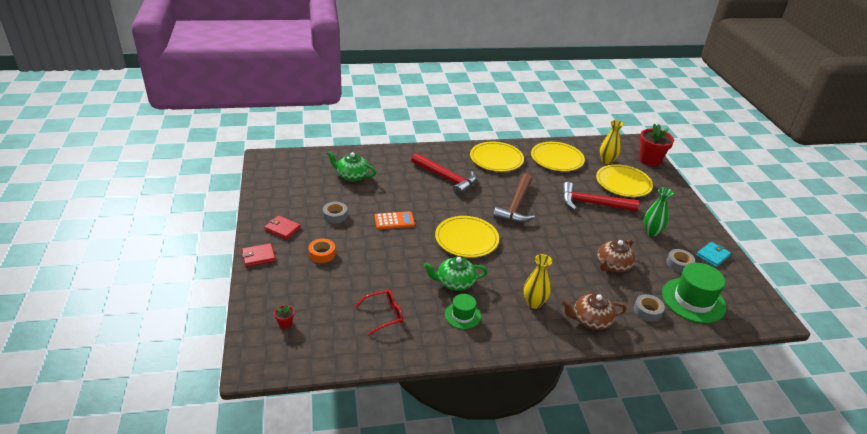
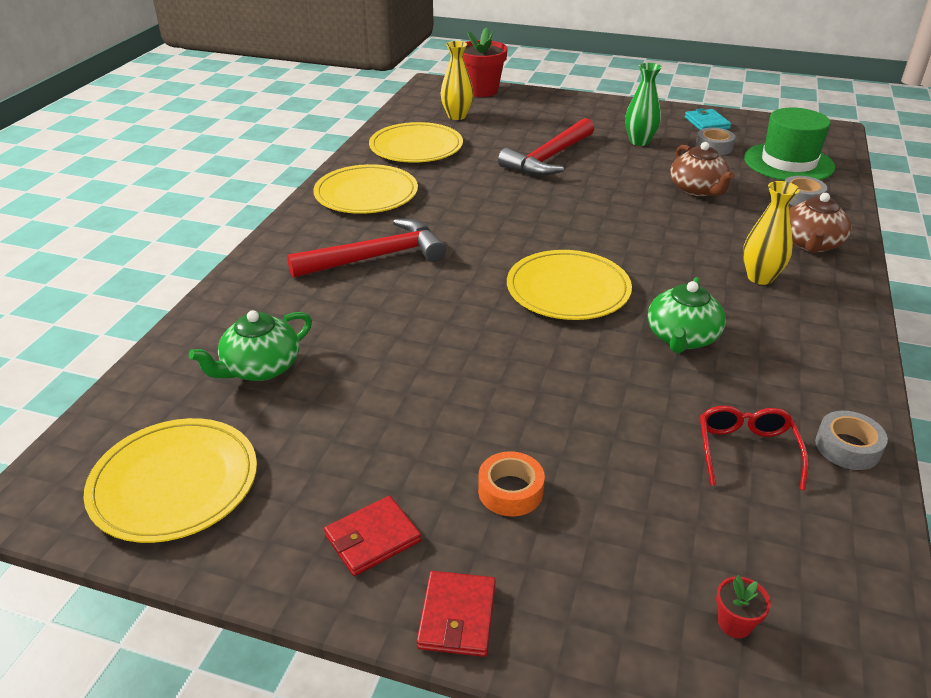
camera: 60 degrees left, 0 degrees up
grey tape [323,202,348,223] -> grey tape moved to [815,411,888,470]
orange calculator [374,211,415,229] -> none
green hat [445,294,481,329] -> none
brown hammer [493,174,535,223] -> none
yellow plate [596,164,653,197] -> yellow plate moved to [83,418,257,543]

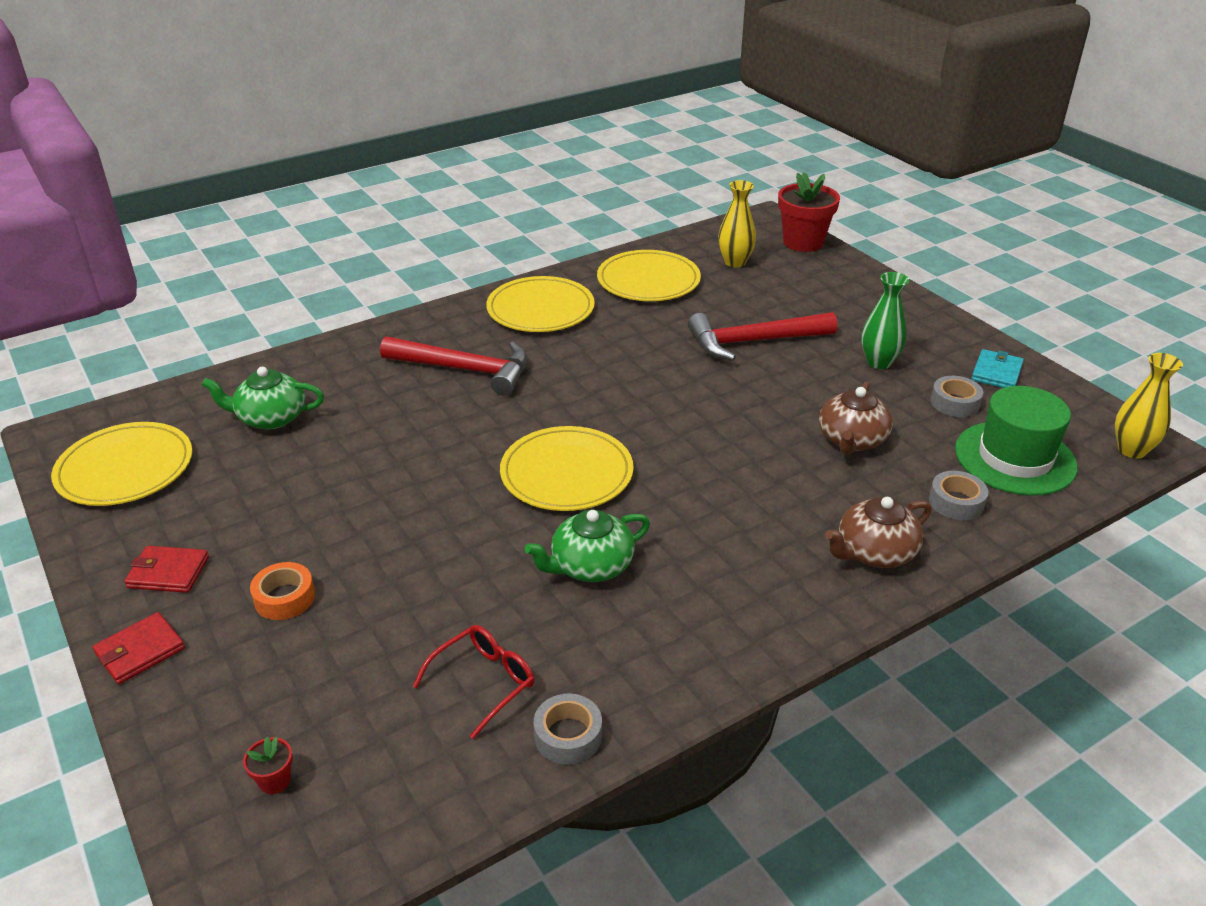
camera: 40 degrees right, 0 degrees up
yellow vase [743,181,800,285] -> yellow vase moved to [1115,353,1183,458]

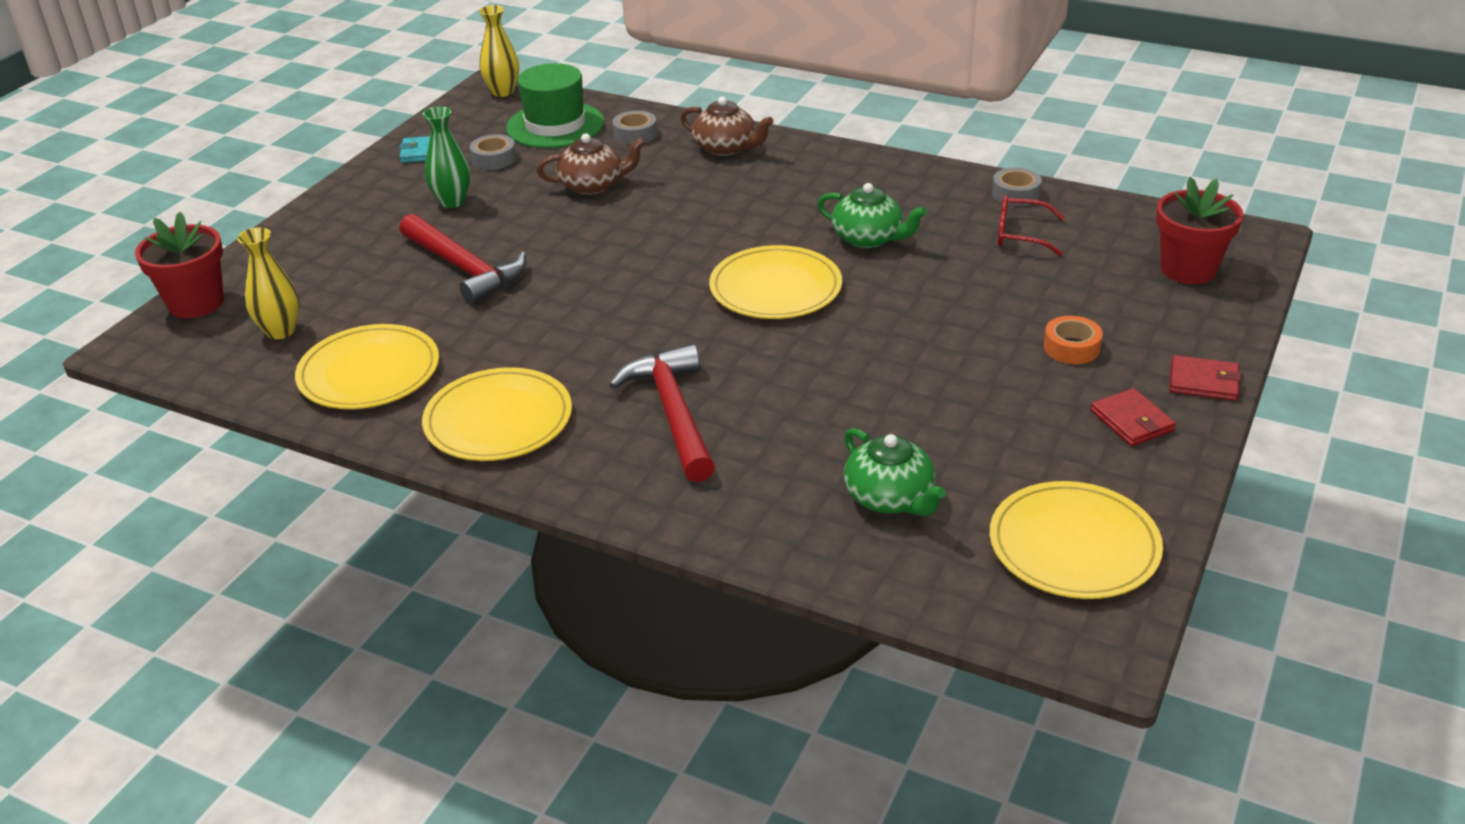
camera: 120 degrees left, 0 degrees up
red flower pot [243,737,293,794] -> red flower pot [1156,177,1243,284], size x2.36

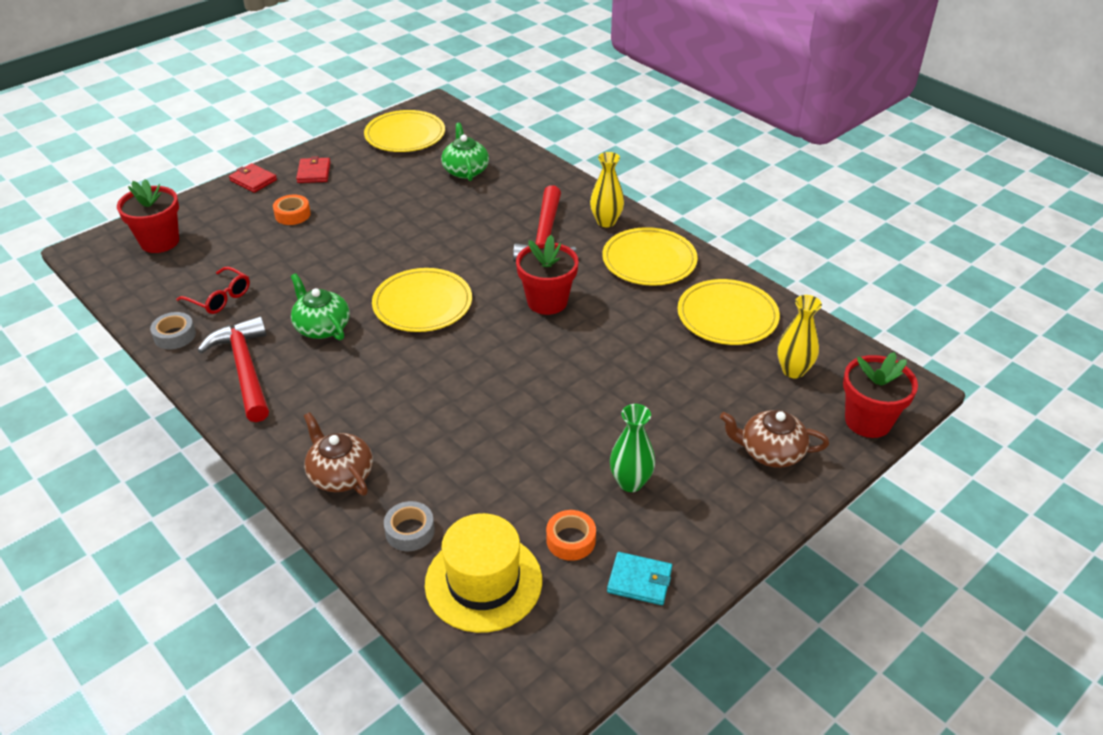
camera: 160 degrees left, 5 degrees up
red hammer [399,214,526,305] -> red hammer moved to [197,316,269,422]
grey tape [470,134,517,170] -> orange tape [546,510,596,561]
yellow vase [479,5,519,97] -> yellow vase moved to [590,152,624,227]
green hat [506,63,604,148] -> yellow hat [425,513,542,633]
brown teapot [537,133,645,195] -> brown teapot moved to [720,410,829,468]
none -> red flower pot [516,235,579,315]

